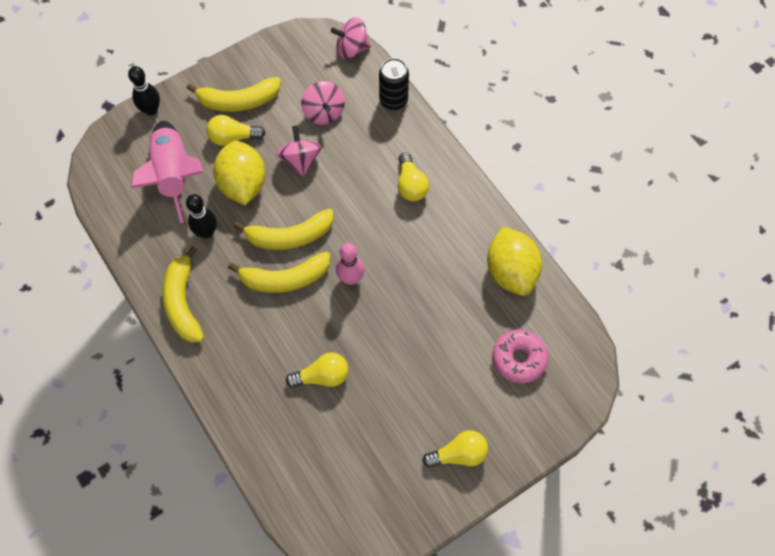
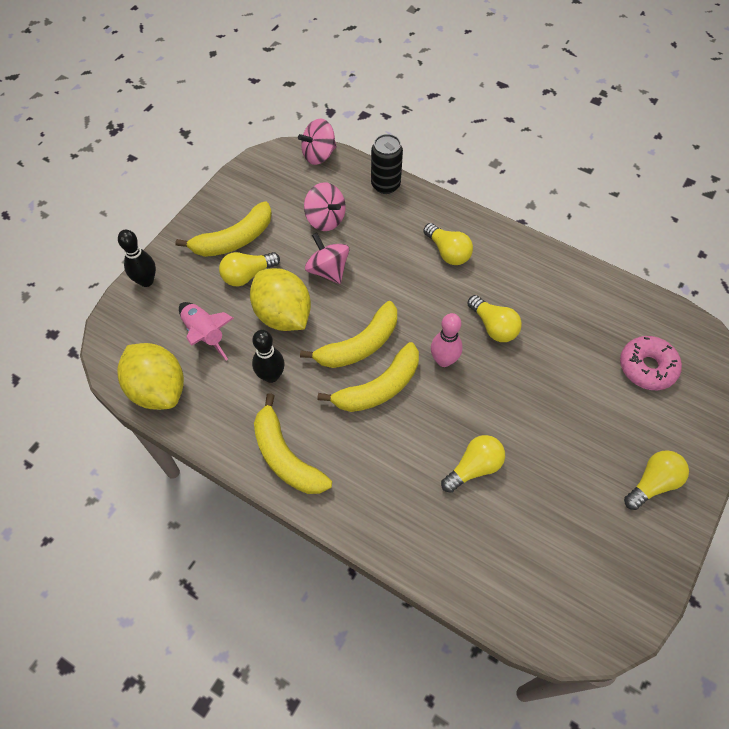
camera: 25 degrees left, 5 degrees down
pink rocket [131,121,204,223] -> pink rocket [179,302,234,360], size x0.62
yellow lemon [487,226,542,296] -> yellow lemon moved to [117,343,184,410]
none -> yellow light bulb [467,295,522,342]

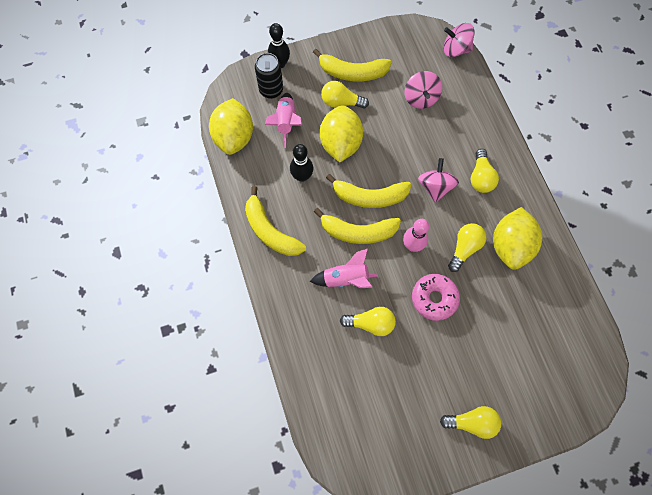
camera: 40 degrees right, 10 degrees up
yellow banana [254,393,332,494] -> yellow banana turned 45 degrees counterclockwise [245,186,306,256]
pink spinning top [305,233,349,284] -> pink spinning top moved to [418,158,459,203]
black can [371,134,403,194] -> black can moved to [255,53,283,99]
yellow light bulb [467,295,522,342] -> yellow light bulb turned 150 degrees counterclockwise [448,223,486,272]
pink donut [620,336,682,390] -> pink donut moved to [412,274,460,321]
none -> pink rocket [310,249,378,288]
none -> yellow lemon [493,207,542,270]

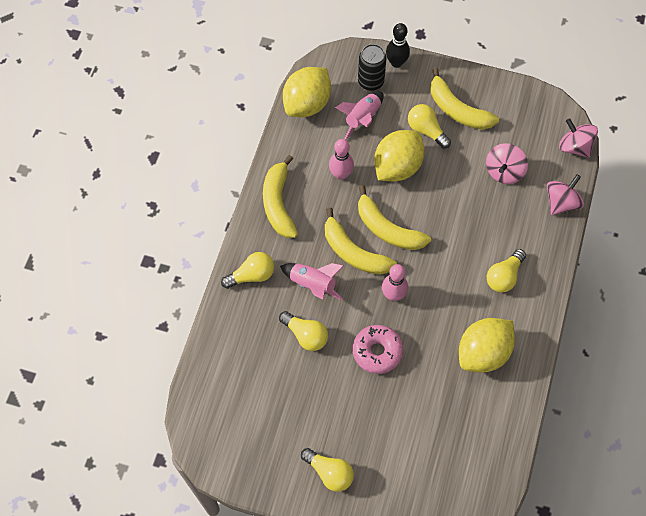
camera: 35 degrees right, 5 degrees down
black bowling pin [290,144,313,182] -> pink bowling pin [329,139,354,180]
pink spinning top [418,158,459,203] -> pink spinning top moved to [547,175,584,215]
yellow light bulb [448,223,486,272] -> yellow light bulb moved to [221,252,274,289]

